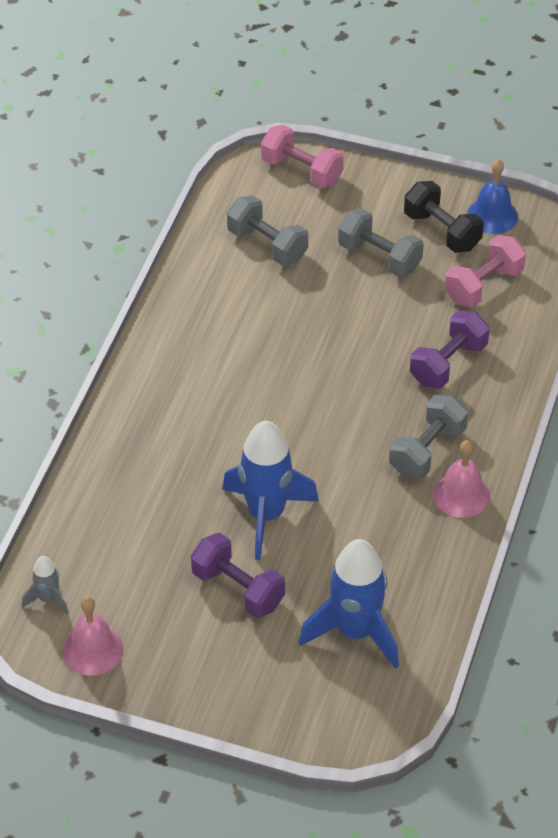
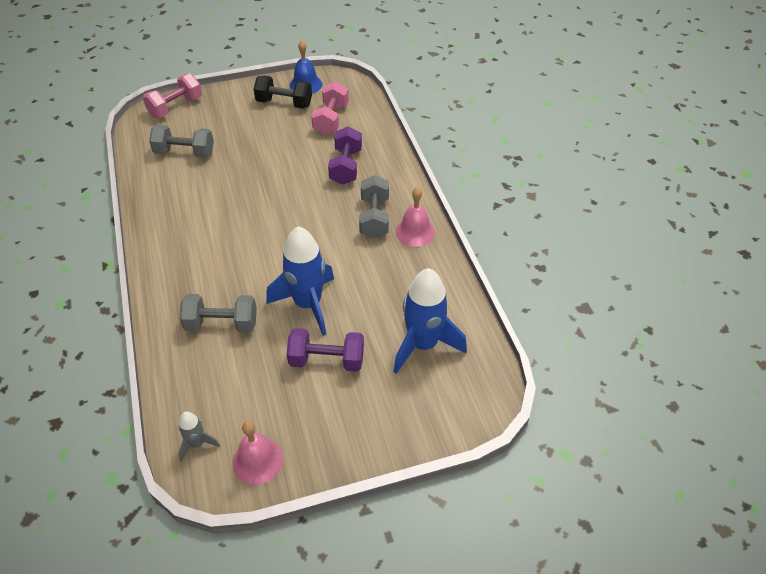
camera: 35 degrees left, 0 degrees up
pink dumbbell [261,125,344,188] -> pink dumbbell turned 45 degrees counterclockwise [143,73,202,118]
grey dumbbell [338,208,424,277] -> grey dumbbell moved to [179,294,257,333]

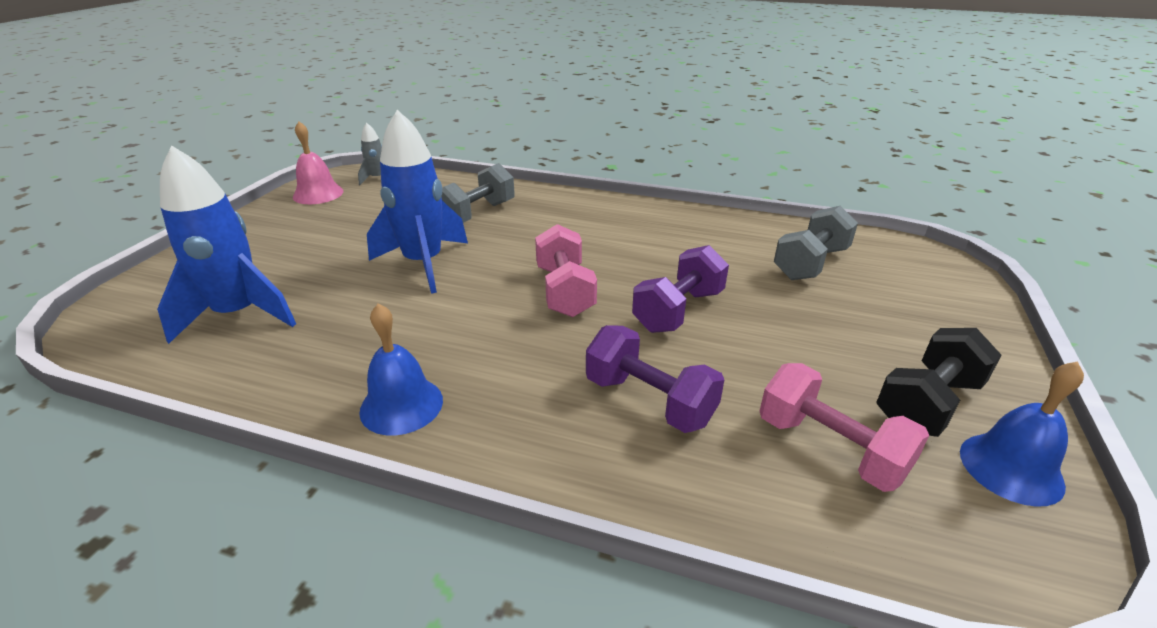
camera: 125 degrees right, 15 degrees down
pink dumbbell [143,73,202,118] -> pink dumbbell moved to [535,224,597,317]
purple dumbbell [287,328,364,372] -> purple dumbbell moved to [632,245,729,333]
grey dumbbell [359,175,389,239] -> none
pink bell [395,187,435,247] -> blue bell [359,303,443,436]

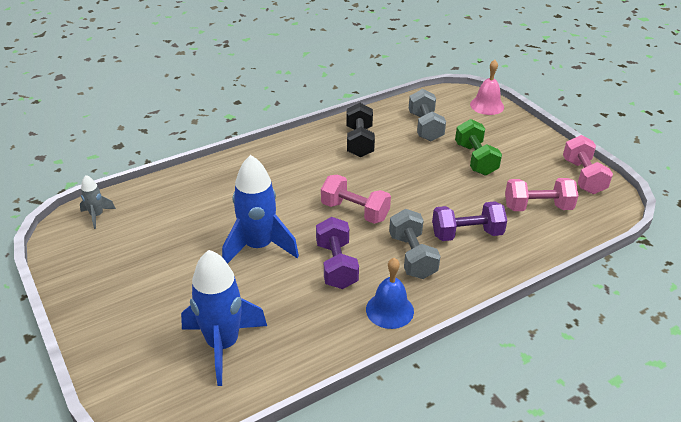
camera: 50 degrees left, 5 degrees up
pink bell [293,121,344,204] -> pink bell moved to [470,60,504,115]
grey dumbbell [441,163,515,223] -> grey dumbbell moved to [389,209,441,279]
purple dumbbell [632,245,729,333] -> purple dumbbell moved to [316,217,359,289]
black dumbbell [876,328,1002,437] -> black dumbbell moved to [346,103,375,157]
blue bell [960,361,1084,507] -> pink dumbbell [563,135,613,194]
none -> green dumbbell [455,119,502,176]

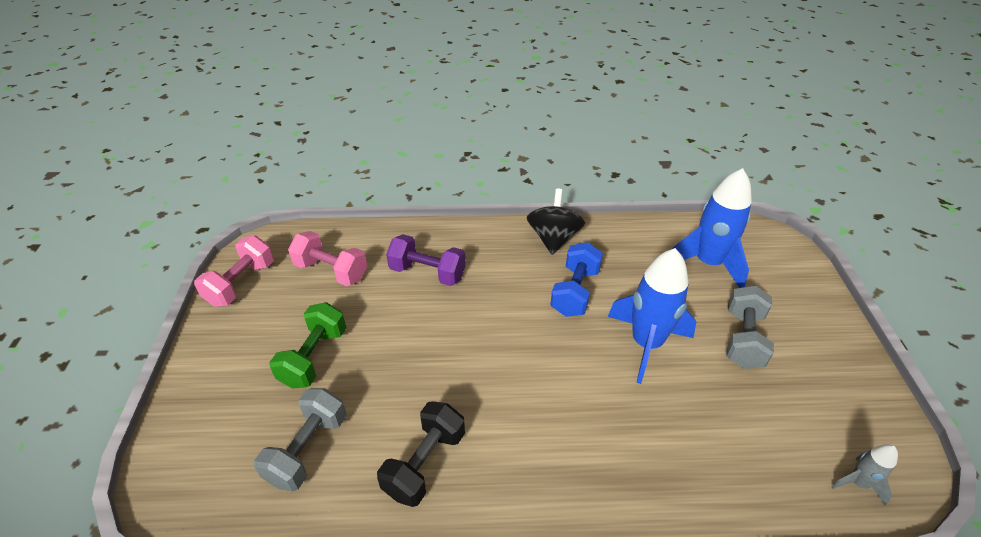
camera: 150 degrees left, 5 degrees up
purple dumbbell [316,217,359,289] -> blue dumbbell [550,242,603,317]
pink dumbbell [321,174,391,224] -> none
blue bell [366,258,414,329] -> black spinning top [527,189,585,255]
grey dumbbell [389,209,441,279] -> grey dumbbell moved to [726,286,774,369]
pink bell [470,60,504,115] -> none

